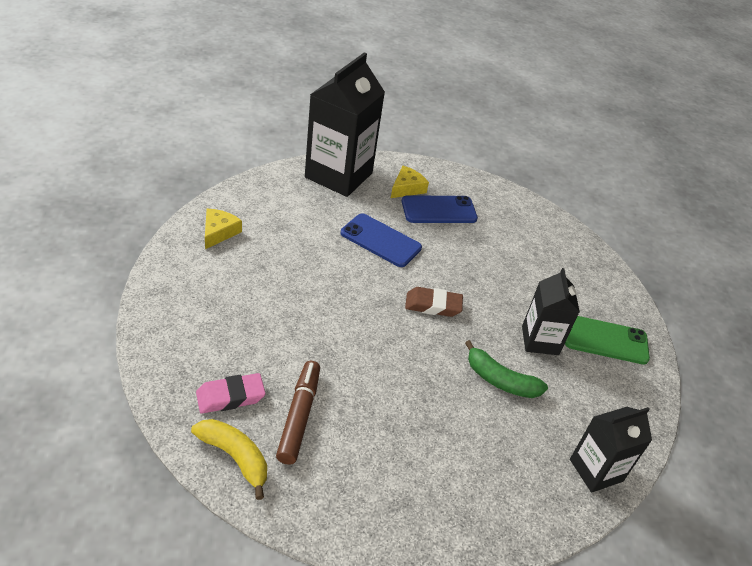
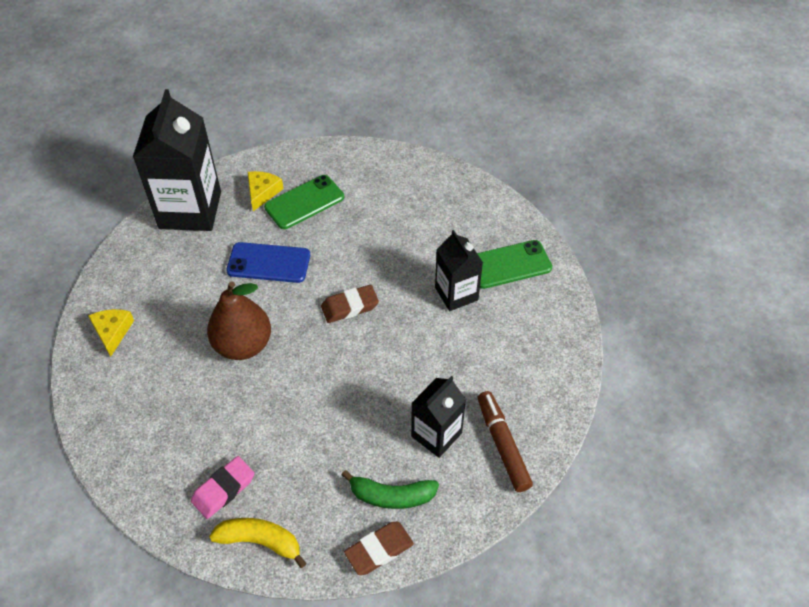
camera: 20 degrees left, 10 degrees up
brown marker [276,361,320,465] -> brown marker moved to [478,391,533,492]
blue phone [402,195,478,223] -> green phone [264,175,344,229]
green banana [465,340,548,398] -> green banana moved to [342,470,439,509]
black carton [570,407,652,493] -> black carton moved to [411,376,466,458]
none -> brown pear [207,282,271,360]
none -> brown eraser [344,522,414,575]

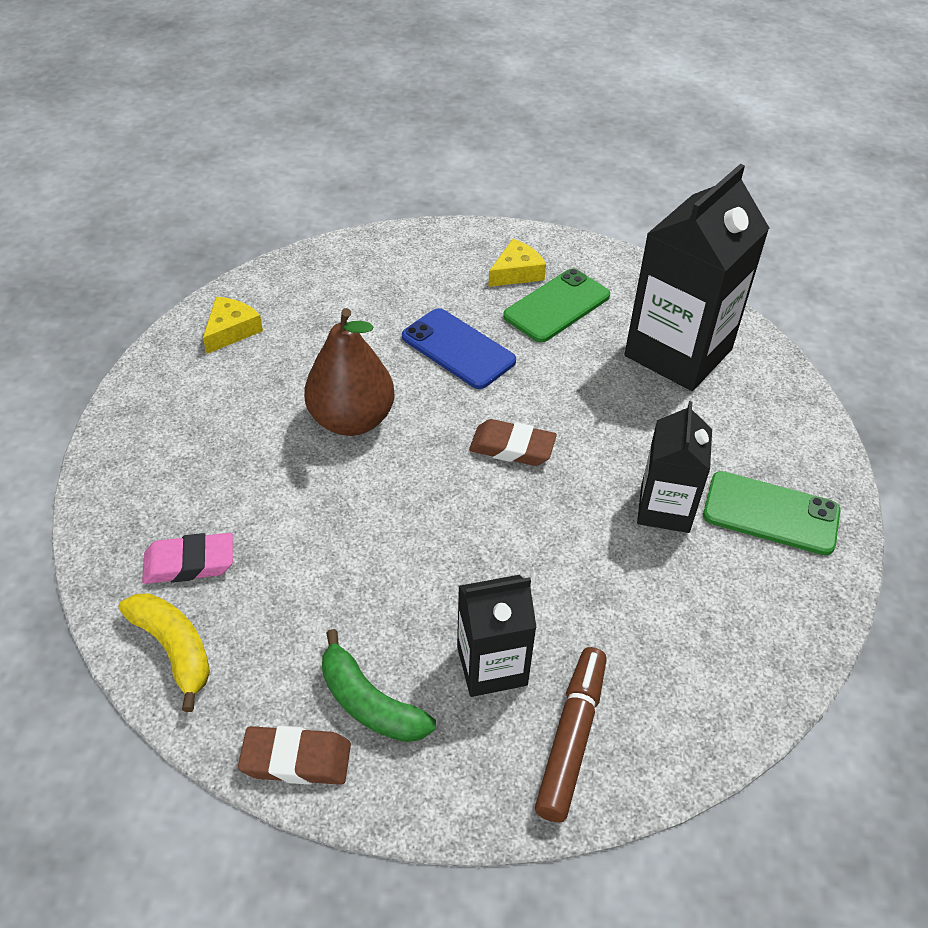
camera: 35 degrees right, 5 degrees down
black carton [133,89,221,231] -> black carton moved to [625,164,770,391]
green phone [264,175,344,229] -> green phone turned 45 degrees counterclockwise [503,269,610,342]

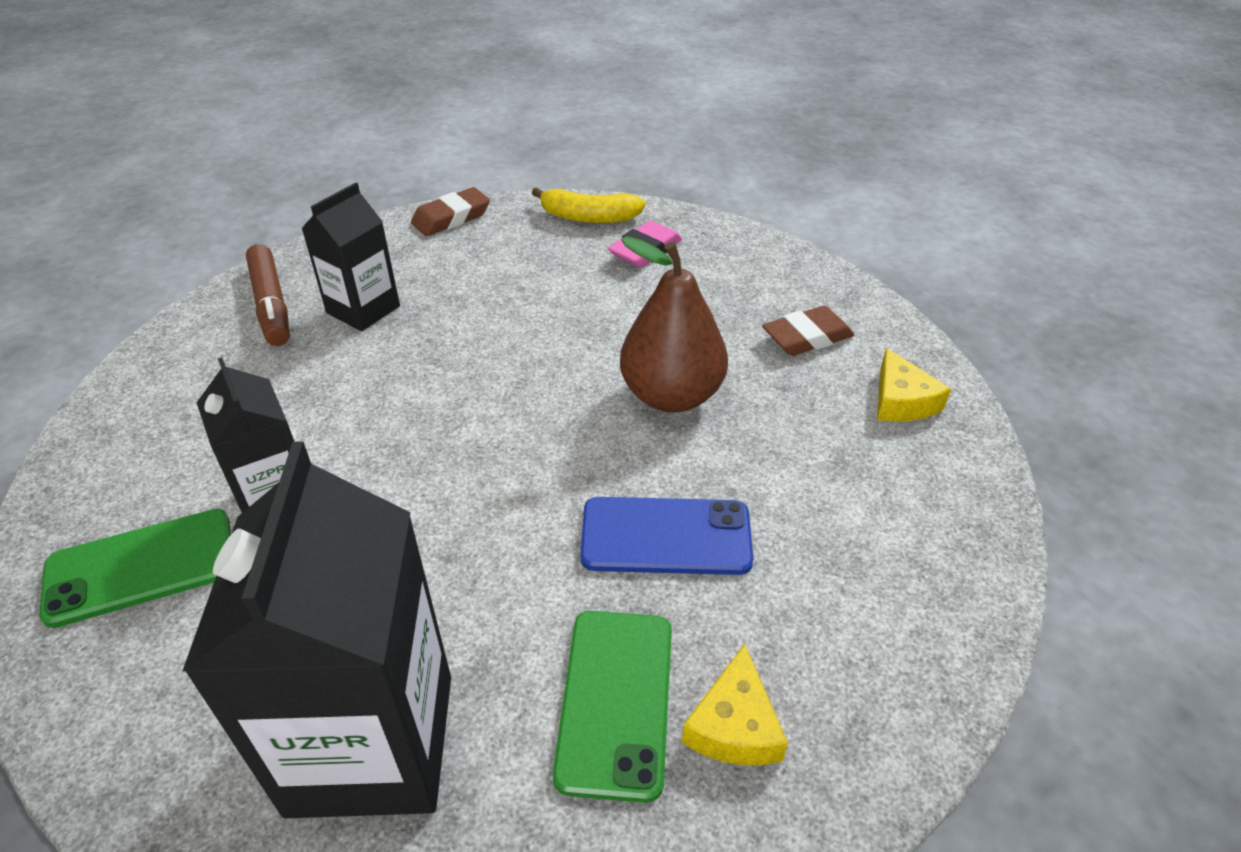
camera: 140 degrees right, 5 degrees down
green banana [322,629,436,742] -> none
brown eraser [469,419,557,466] -> brown eraser moved to [762,306,854,356]

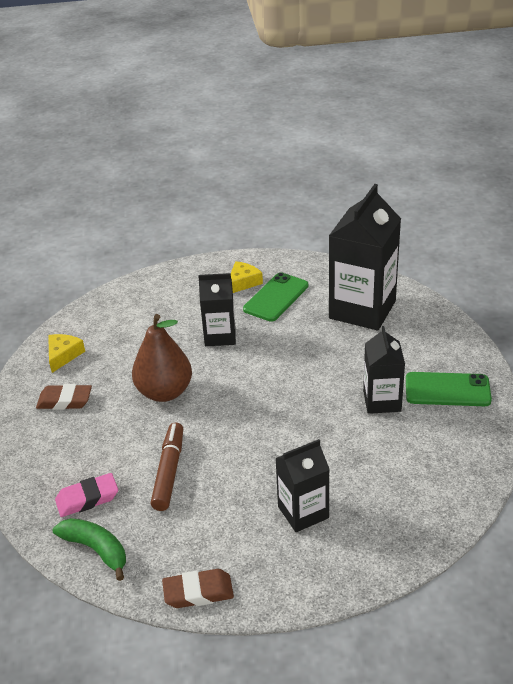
camera: 150 degrees left, 5 degrees down
brown marker [246,244,290,346] -> brown marker moved to [151,422,183,511]
yellow banana [532,187,646,223] -> green banana [53,518,126,581]
blue phone [580,497,753,575] -> black carton [198,273,236,346]

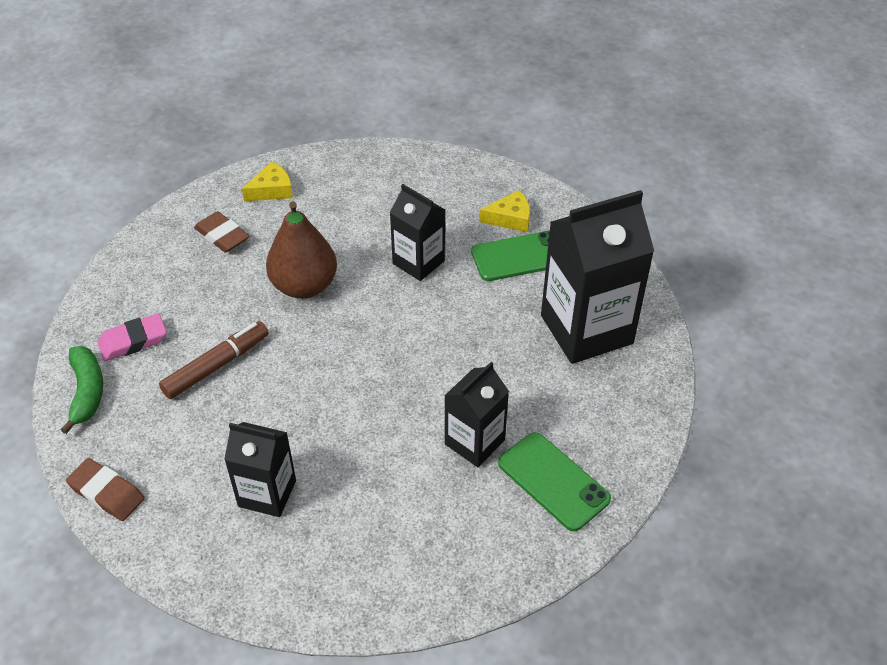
camera: 40 degrees right, 10 degrees up
pink eraser [55,473,118,517] -> pink eraser turned 45 degrees counterclockwise [98,313,167,361]

